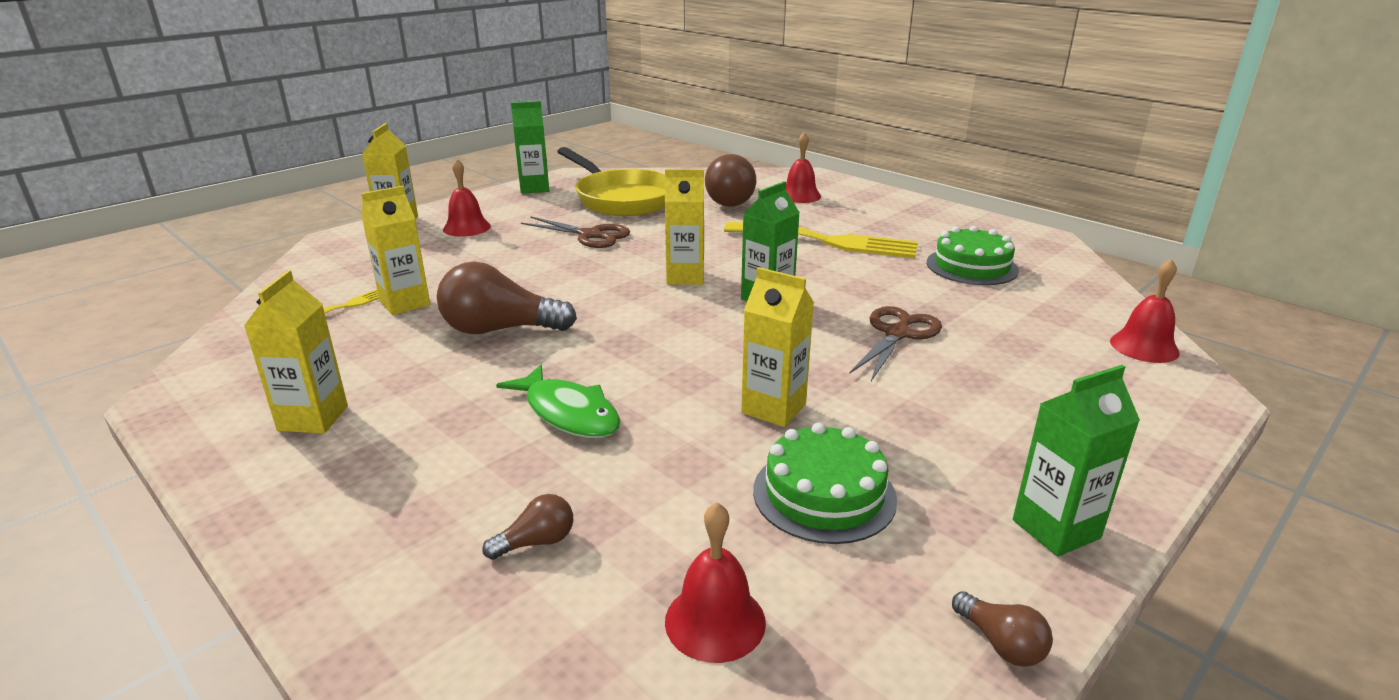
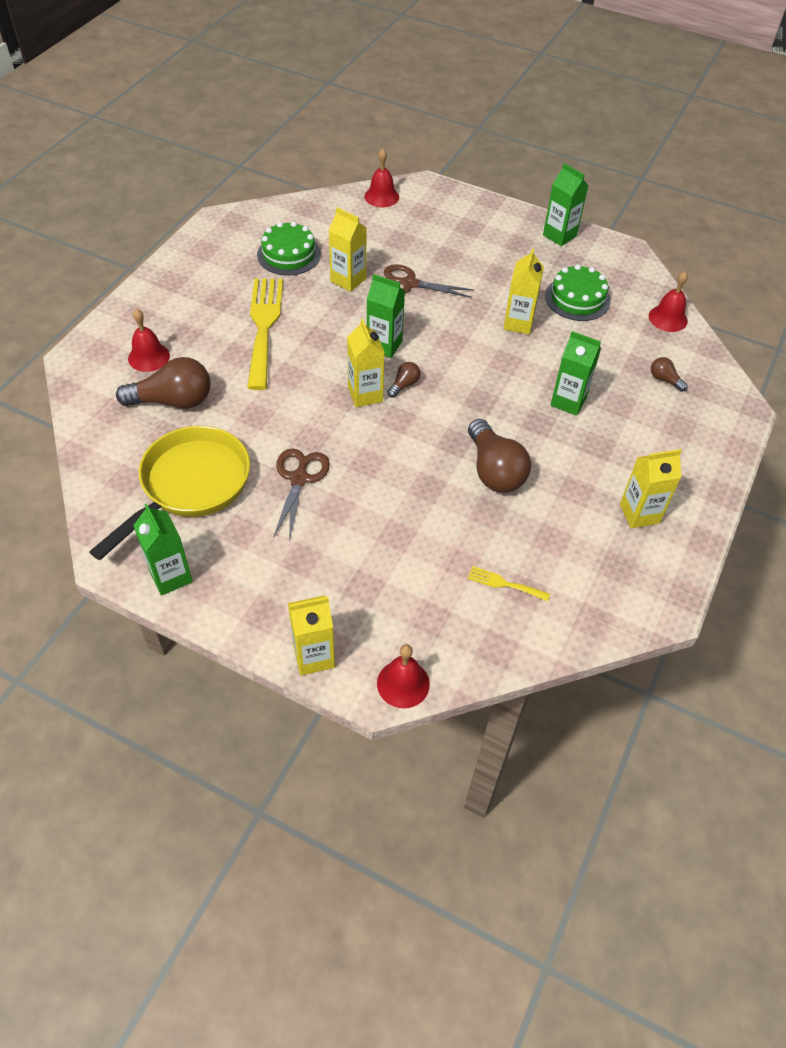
camera: 110 degrees left, 25 degrees up
yellow carton [361,186,430,315] -> yellow carton moved to [329,207,366,292]
red bell [443,159,491,237] -> red bell moved to [377,644,430,708]
green fish [496,365,620,438] -> green carton [550,331,601,416]
brown light bulb [952,591,1053,667] -> brown light bulb moved to [387,362,420,398]

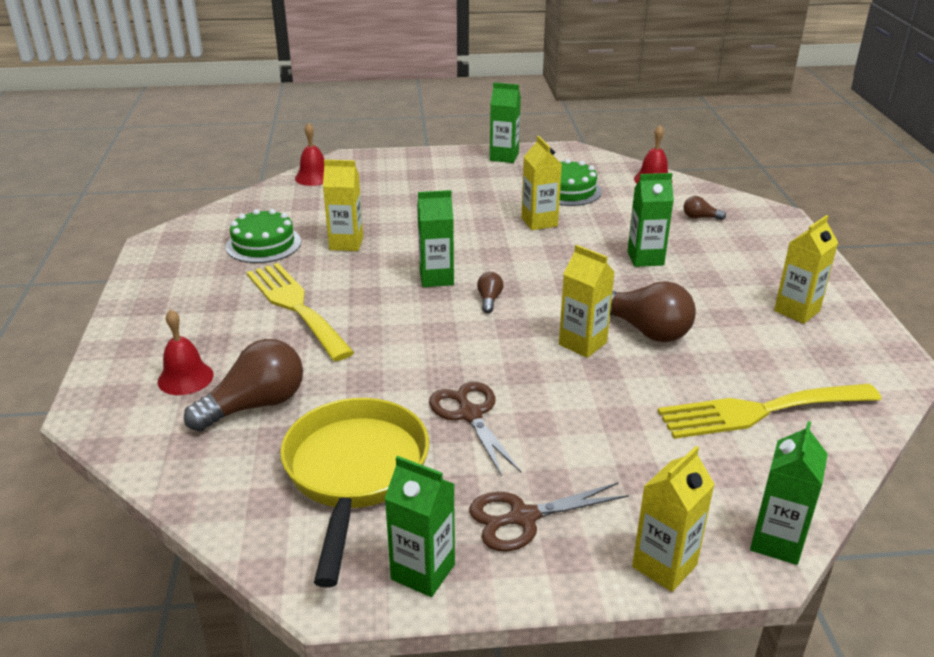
camera: 30 degrees left, 20 degrees down
yellow carton [347,319,385,407] -> yellow carton moved to [559,245,615,358]
red bell [377,644,430,708] -> green carton [750,421,828,565]
brown scissors [384,264,474,298] -> brown scissors moved to [469,482,629,552]
yellow fork [468,566,550,601] -> yellow fork [658,384,882,439], size x2.36

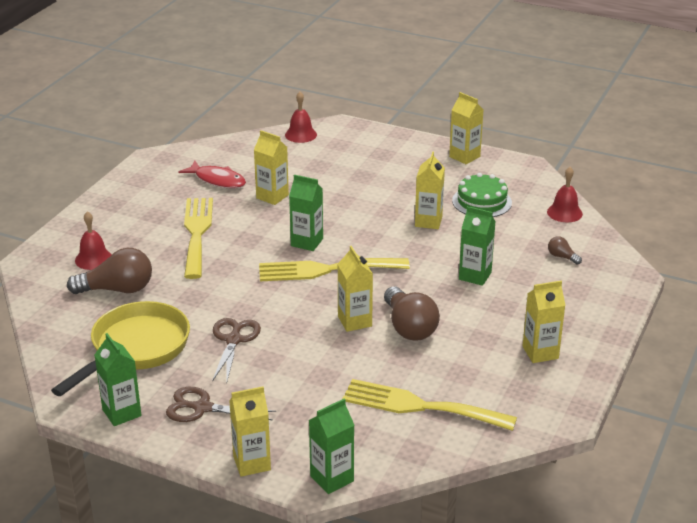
camera: 30 degrees right, 0 degrees up
green cake [226,209,301,263] -> red fish [178,161,246,189]
brown light bulb [477,272,503,313] -> yellow fork [259,258,410,281]
green carton [490,83,521,163] -> yellow carton [449,92,483,164]

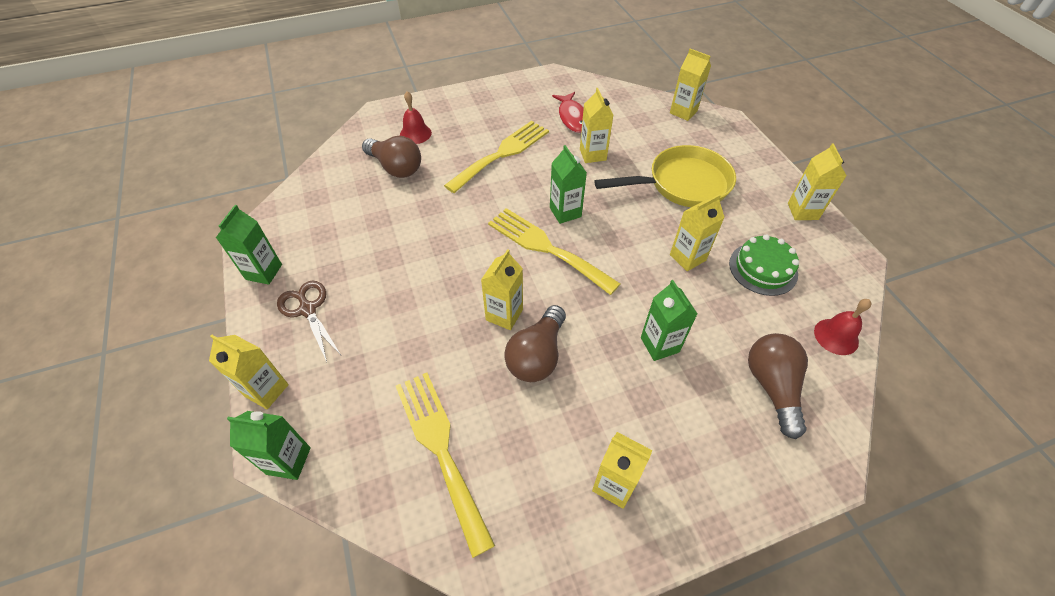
camera: 45 degrees right, 20 degrees up
yellow pan [51,301,190,396] -> yellow pan moved to [594,145,736,207]
brown scissors [212,318,261,382] -> none
red bell [285,92,317,143] -> yellow carton [670,48,711,121]
brown light bulb [548,236,582,265] -> brown light bulb [748,333,808,439], size x2.15

